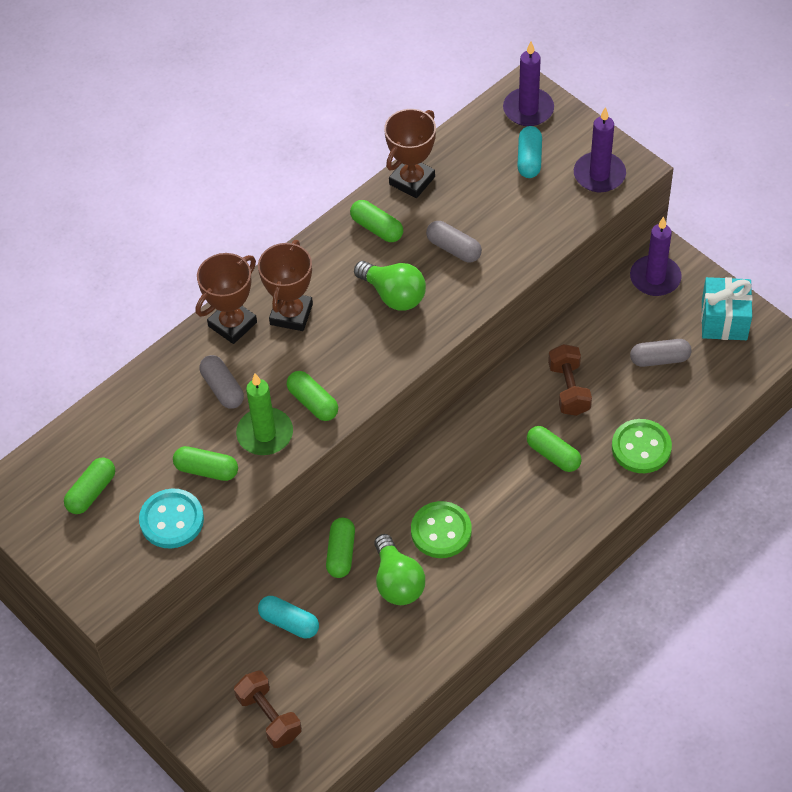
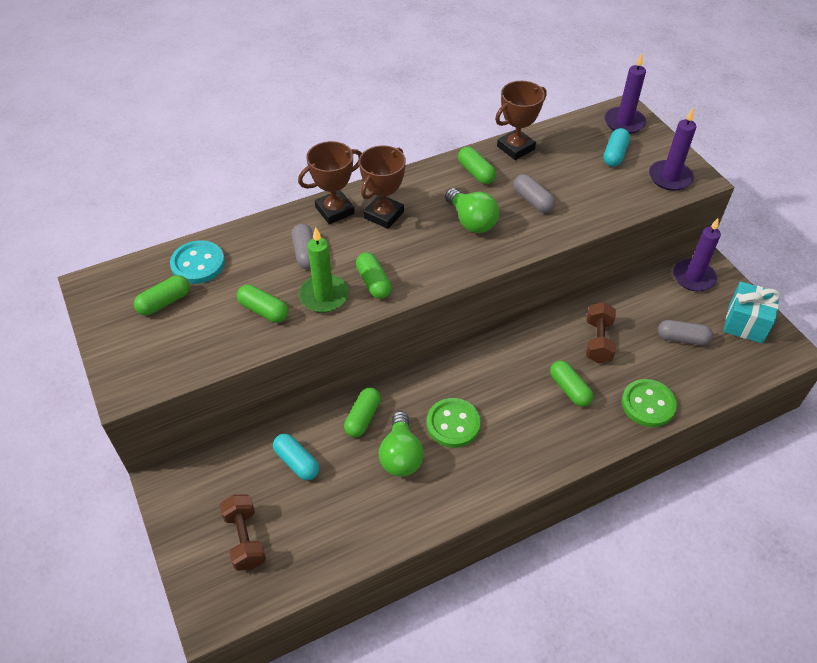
camera: 15 degrees right, 5 degrees down
turquoise button [139,489,204,548] -> turquoise button moved to [170,240,225,284]

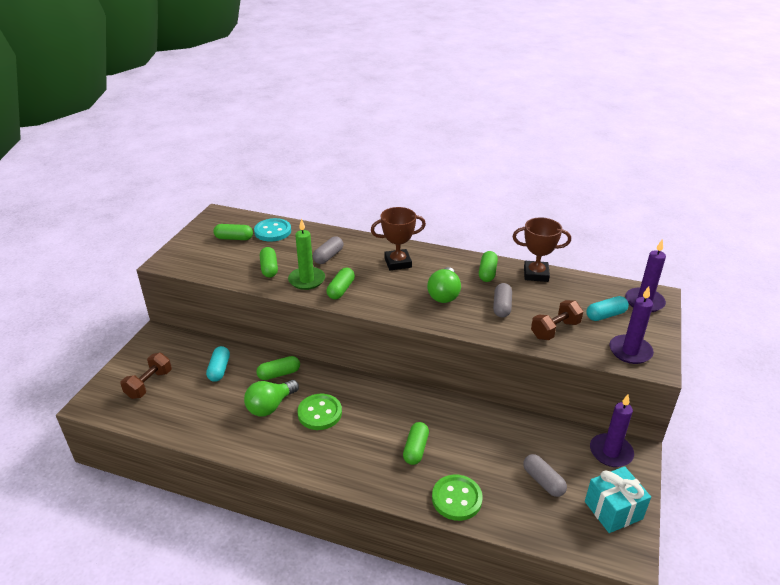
camera: 45 degrees right, 15 degrees down
brown trophy [298,141,362,224] -> none
brown dumbbell [586,302,616,363] -> brown dumbbell moved to [531,300,583,340]

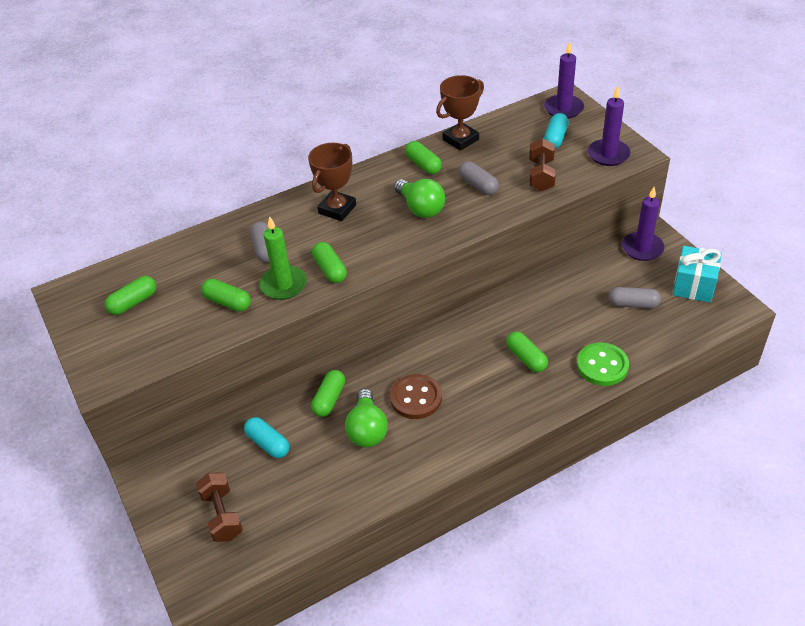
camera: 45 degrees left, 10 degrees up
turquoise button [254,218,291,242] -> none
green button [297,394,342,430] -> brown button [390,374,442,419]

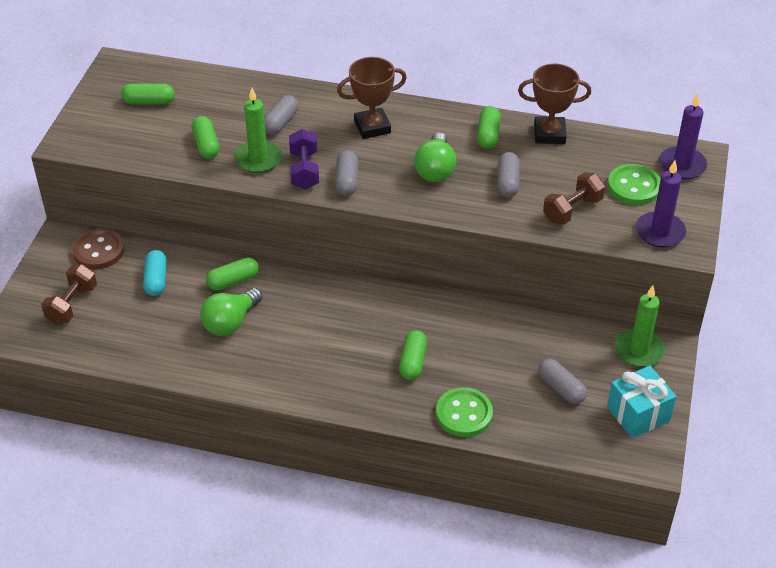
camera: 40 degrees right, 0 degrees up
green capsule [312,242,347,283] -> purple dumbbell [289,129,319,190]
brown button [390,374,442,419] -> brown button moved to [72,228,124,269]
turquoise capsule [544,113,569,149] -> green button [608,164,661,205]
purple candle [622,187,665,261] -> green candle [615,285,665,367]
none -> grey capsule [335,150,358,196]

